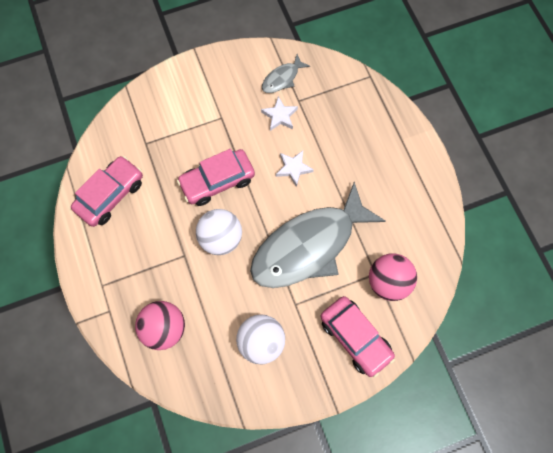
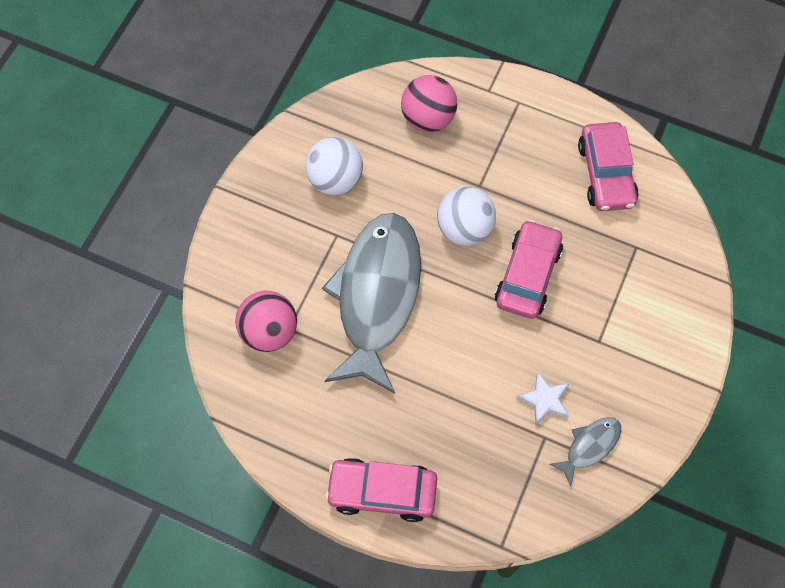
camera: 135 degrees right, 5 degrees down
grey fish [262,54,310,93] -> grey fish turned 45 degrees clockwise [549,417,621,486]
white star [276,151,314,187] -> none
pink car [320,296,395,378] -> pink car moved to [325,458,437,522]

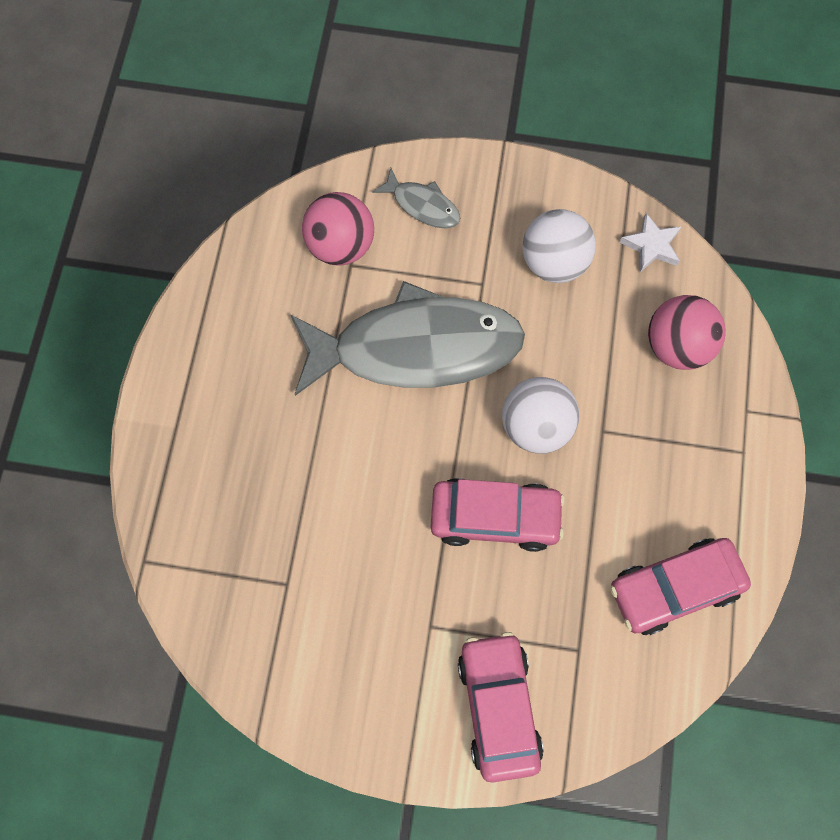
camera: 75 degrees right, 5 degrees up
pink car [325,458,437,522] -> pink car moved to [458,632,544,782]
white star [516,372,569,426] -> white star moved to [620,213,681,272]
grey fish [549,417,621,486] -> grey fish moved to [372,168,460,229]

